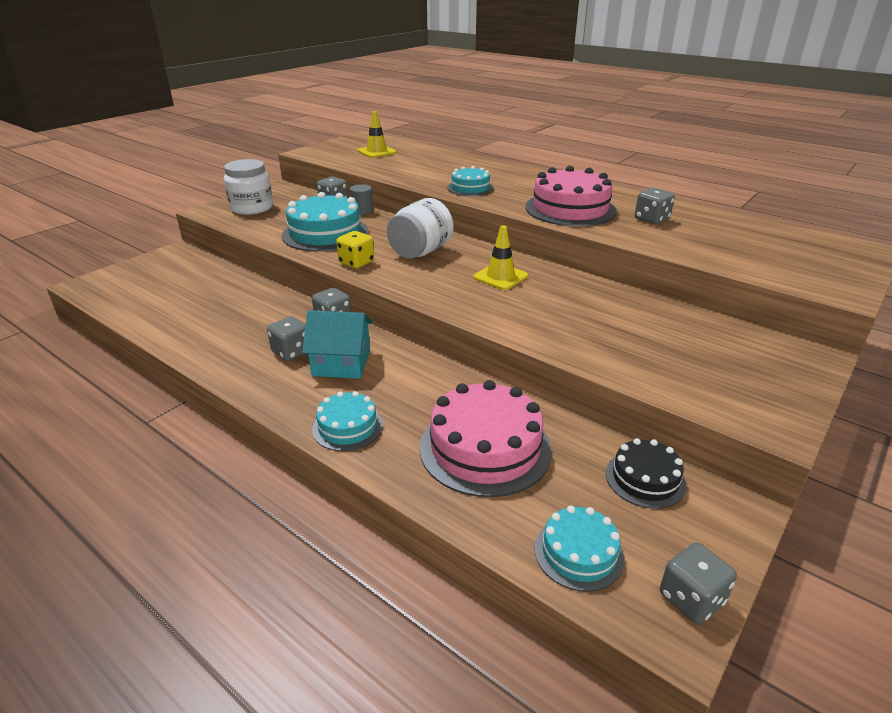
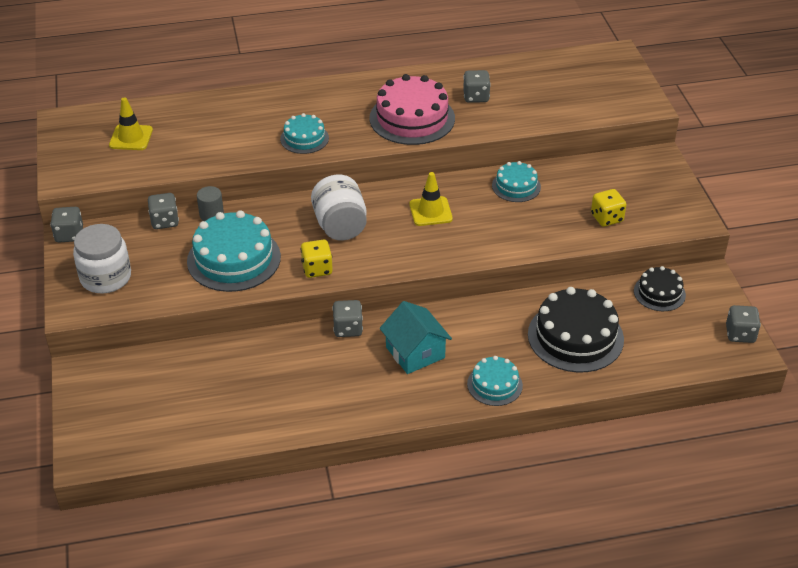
camera: 50 degrees left, 10 degrees up
grey dice [267,316,306,361] -> grey dice moved to [50,207,83,242]
turquoise house [302,310,373,379] -> turquoise house turned 75 degrees counterclockwise [380,301,452,374]
pink cake [419,380,552,497] -> black cake [528,287,624,373]
turquoise cake [535,506,625,592] -> turquoise cake moved to [492,161,541,202]
none -> yellow dice [591,189,627,227]

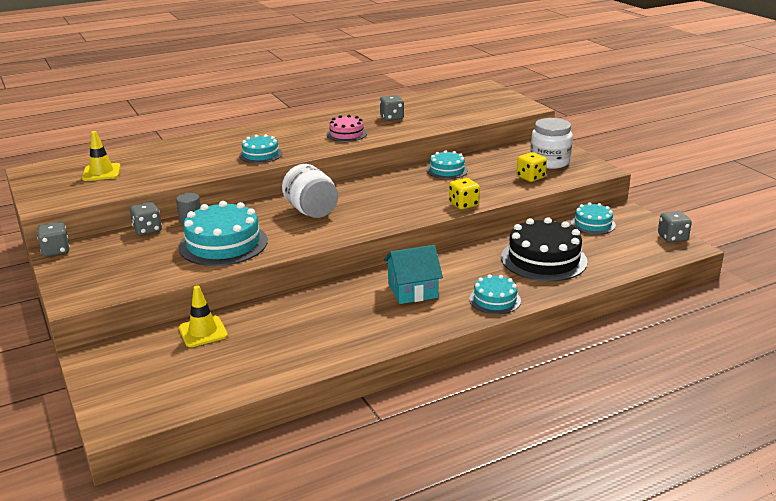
camera: 15 degrees left, 15 degrees down
white jar [73,224,131,294] -> white jar moved to [530,118,573,169]
yellow dice [301,240,333,278] -> yellow dice moved to [449,178,480,210]
grey dice [332,300,363,337] -> none
pink cake [370,74,455,145] -> pink cake [327,115,367,142], size x0.56
turquoise house [380,301,452,374] -> turquoise house turned 60 degrees counterclockwise [384,245,443,304]
yellow traffic cone [409,172,453,226] -> yellow traffic cone moved to [179,286,228,347]
black cake [634,266,686,311] -> turquoise cake [571,202,616,234]

